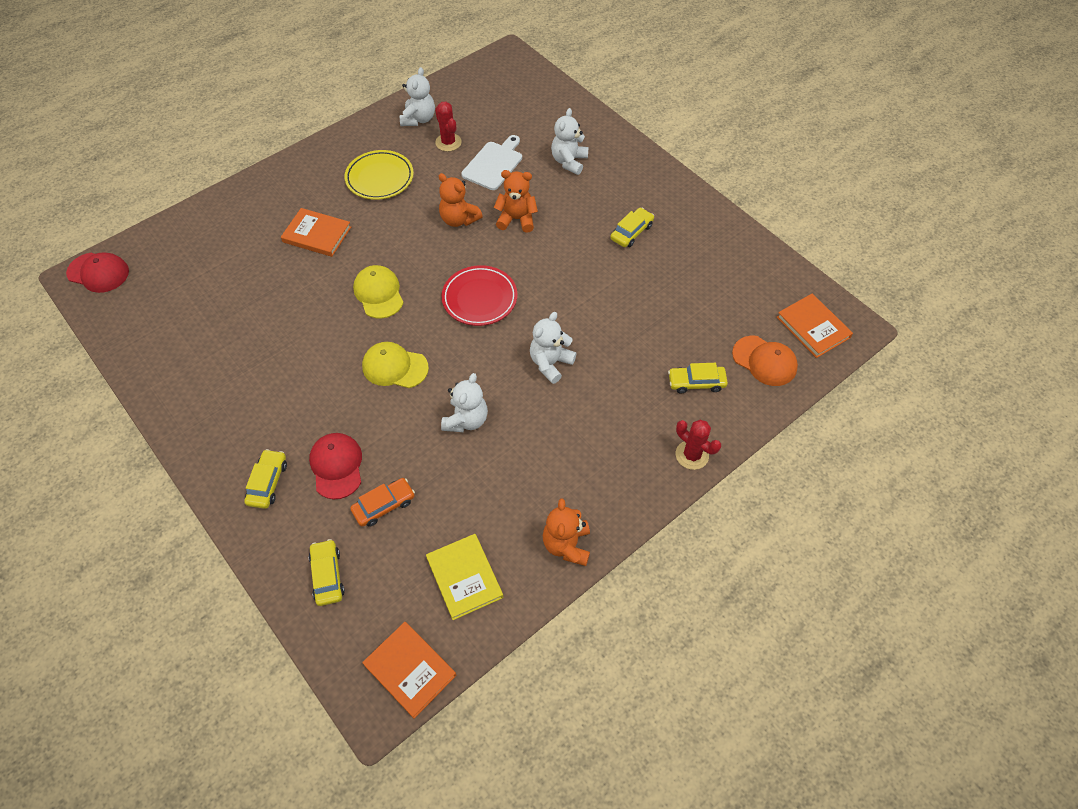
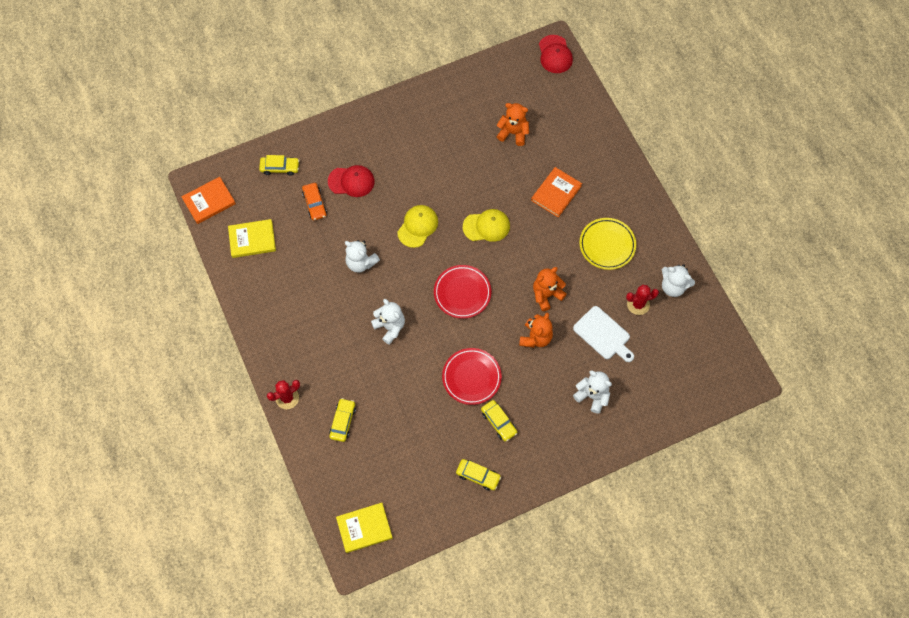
camera: 105 degrees right, 10 degrees up
red cap [66,252,129,293] -> red cap turned 45 degrees counterclockwise [539,35,573,73]
yellow car [244,449,287,509] -> yellow car moved to [456,459,501,491]
orange teddy bear [543,498,590,566] -> orange teddy bear moved to [496,103,529,146]
orange cap [732,336,798,386] -> none
orange book [777,294,853,358] -> yellow book [336,503,393,553]
none -> red plate [442,348,502,405]

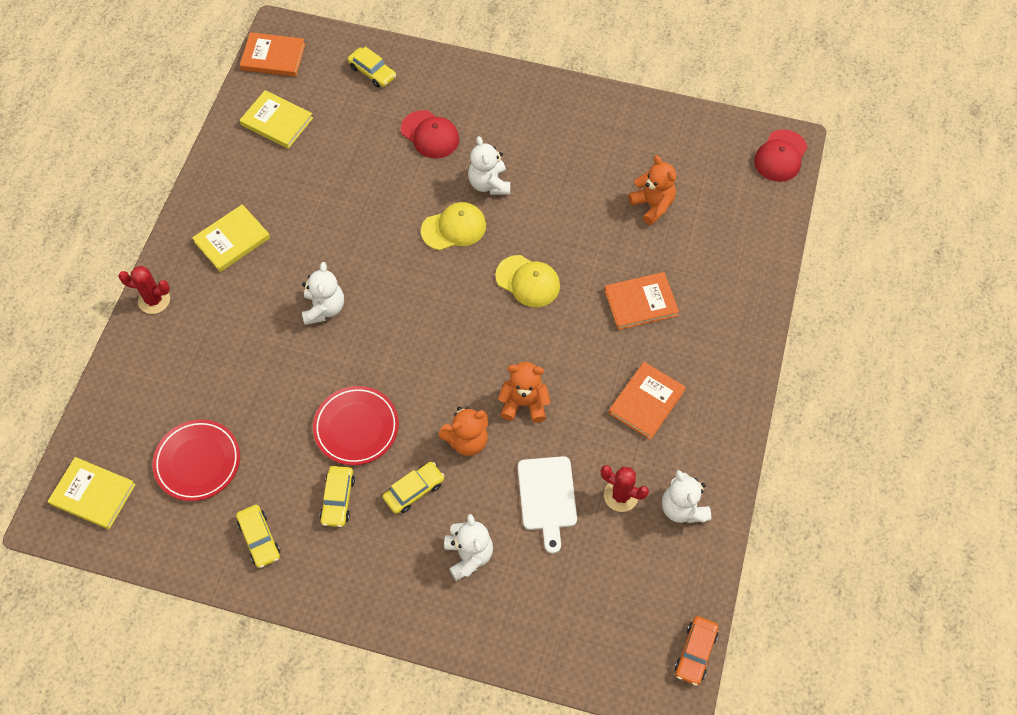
camera: 40 degrees right, 5 degrees down
orange car [302,183,327,220] -> orange car moved to [675,616,719,686]
yellow car [329,398,356,442] -> yellow car moved to [383,462,445,514]
white teddy bear [345,240,380,273] -> white teddy bear moved to [468,136,510,195]
red plate [434,265,491,319] -> red plate moved to [152,419,240,501]
yellow plate [579,218,636,270] -> orange book [609,362,686,440]
none -> yellow book [192,204,270,272]

